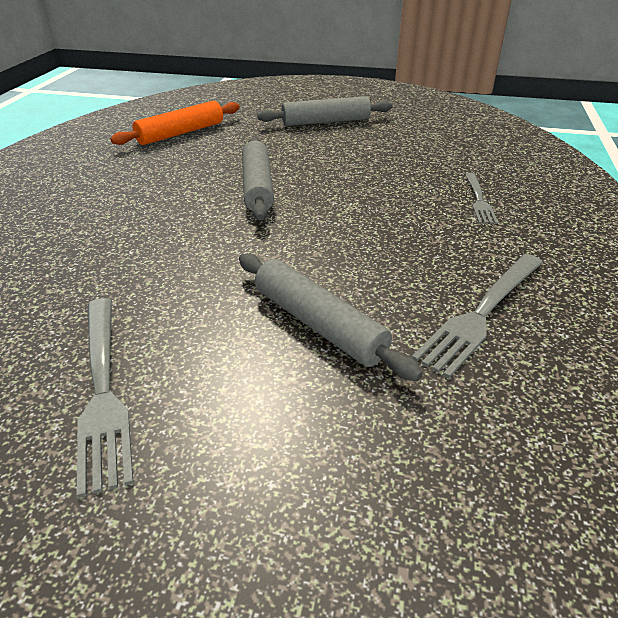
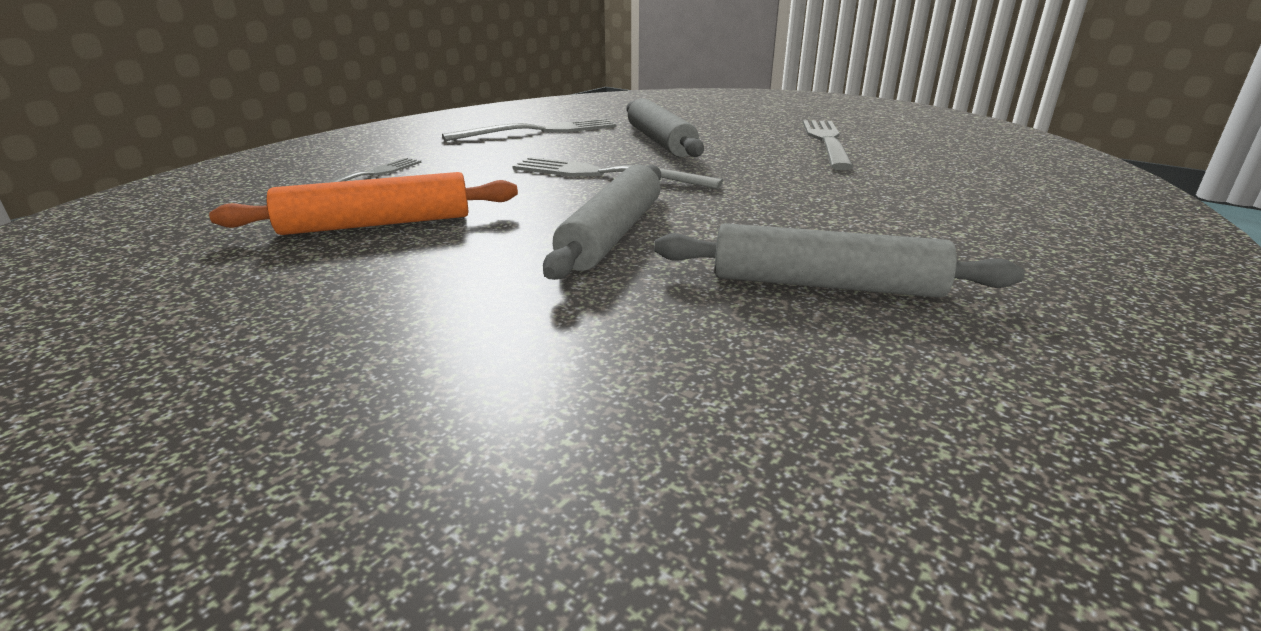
camera: 155 degrees left, 10 degrees down
orange rolling pin [110,101,240,145] -> orange rolling pin moved to [209,172,518,235]
grey rolling pin [257,96,392,126] -> grey rolling pin moved to [654,223,1025,298]
none -> grey fork [512,157,723,189]

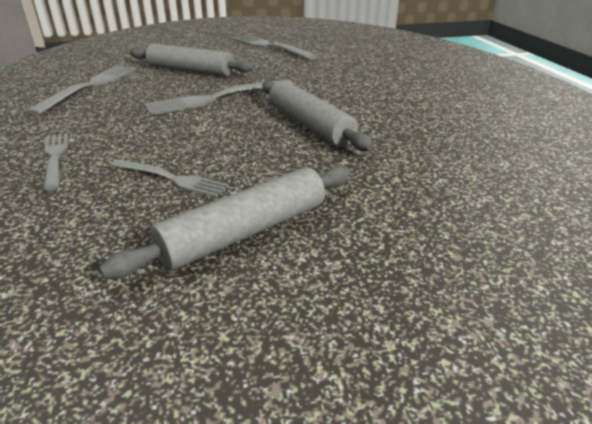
camera: 50 degrees left, 5 degrees up
orange rolling pin [209,172,518,235] -> grey fork [110,159,229,197]
grey rolling pin [654,223,1025,298] -> grey rolling pin moved to [99,166,351,279]

